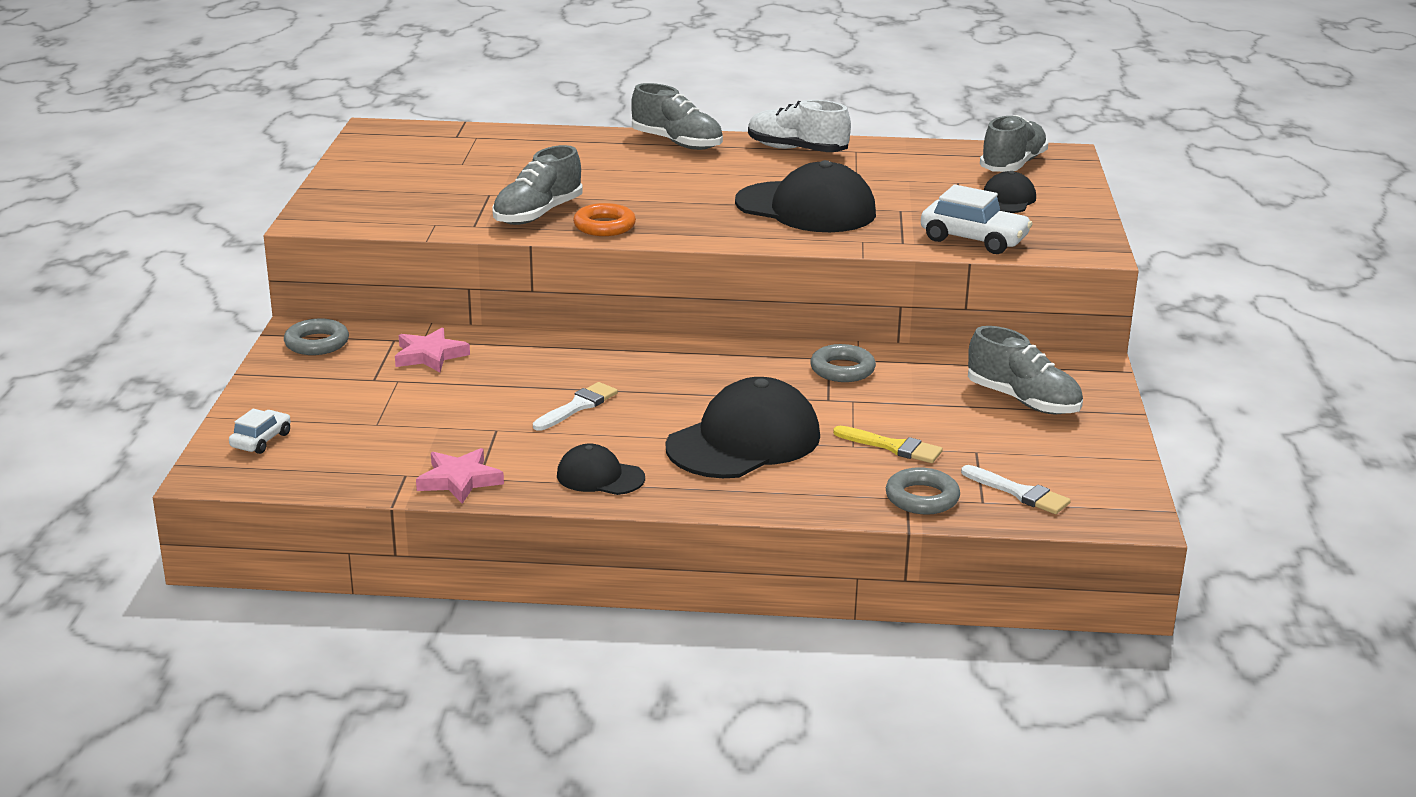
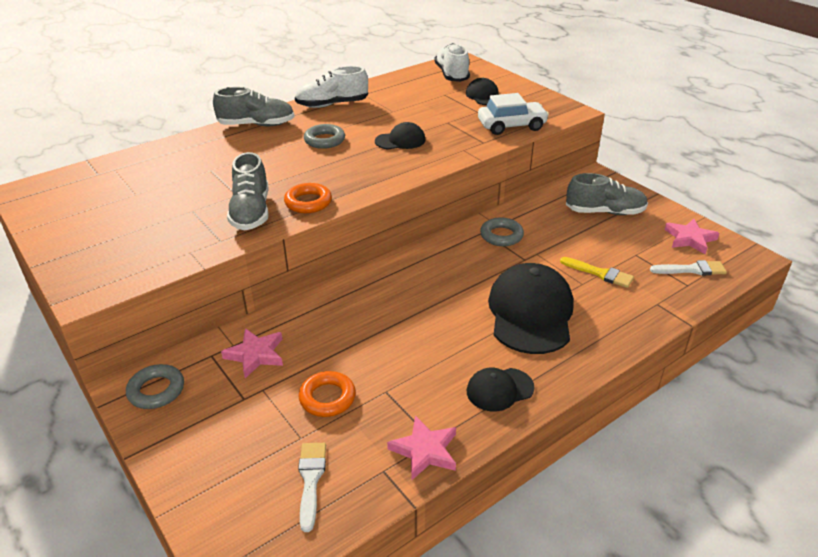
camera: 40 degrees left, 10 degrees up
white car [229,409,291,454] -> none
white brush [533,382,618,431] -> white brush moved to [298,443,326,532]
black cap [735,160,876,232] -> black cap [375,122,425,149], size x0.52
yellow brush [833,426,943,463] -> yellow brush turned 45 degrees clockwise [560,257,634,288]
grey ring [886,467,960,515] -> grey ring moved to [304,124,345,149]
grey shoe [980,115,1048,172] -> white shoe [434,43,470,82]
none -> orange ring [299,371,356,417]
none -> pink star [665,219,719,254]

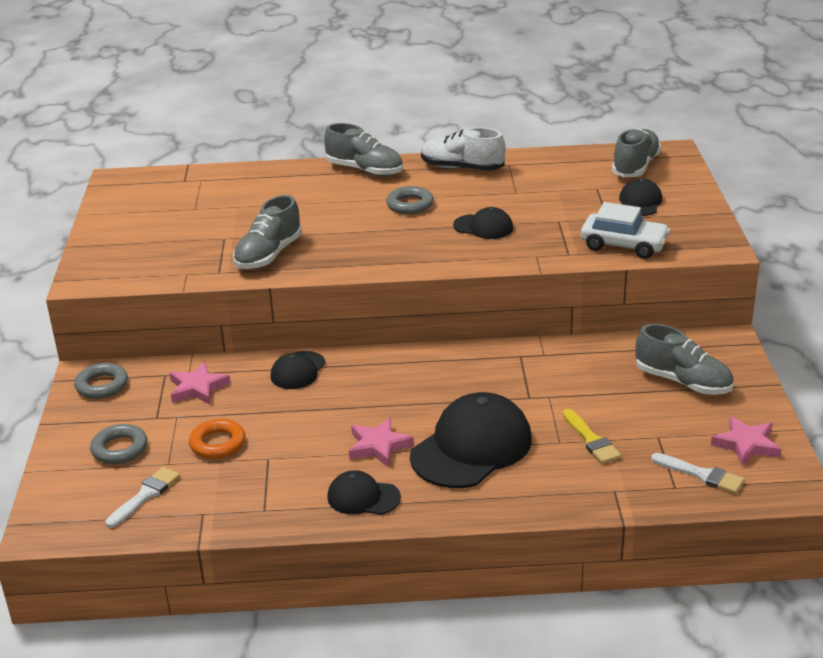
camera: 35 degrees right, 5 degrees down
orange ring [284,183,332,213] -> none
pink star [387,415,456,480] -> pink star moved to [349,417,414,467]
white shoe [434,43,470,82] -> grey shoe [612,128,661,177]
grey ring [480,217,524,246] -> grey ring moved to [90,424,148,464]
none -> black cap [271,351,326,389]

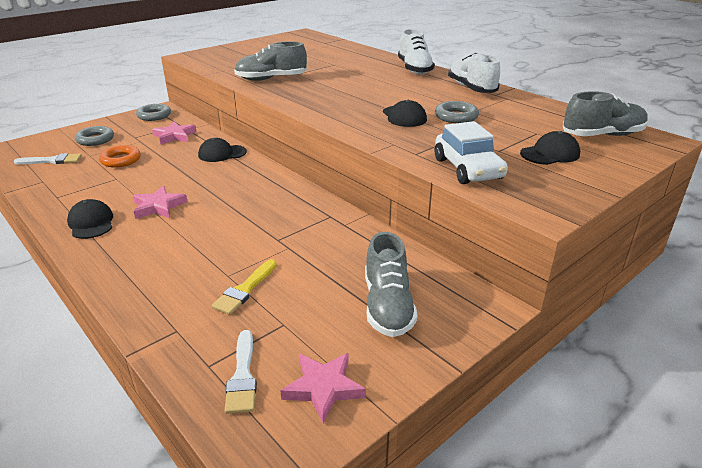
camera: 50 degrees right, 0 degrees up
grey shoe [324,123,403,176] -> white shoe [398,29,435,75]
grey ring [386,186,434,214] -> grey ring moved to [435,101,479,123]
black cap [410,392,532,488] -> none

